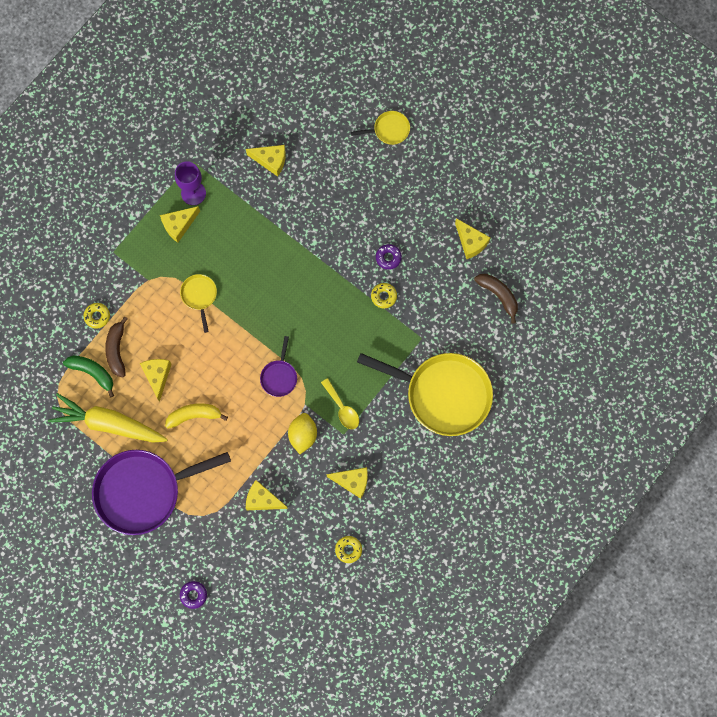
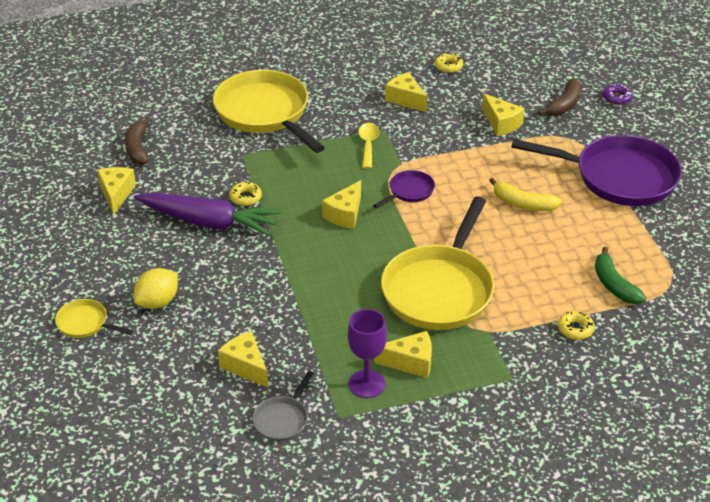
camera: 145 degrees left, 35 degrees down
yellow carrot [48,393,168,443] -> none
brown banana [105,316,128,377] -> brown banana moved to [538,78,581,116]
yellow cheese [140,359,171,402] -> yellow cheese moved to [322,180,361,229]
yellow pan [180,274,217,333] -> yellow pan [381,196,494,330], size x2.26
yellow lemon [288,413,317,454] -> yellow lemon moved to [134,268,178,309]
purple donut [376,244,402,270] -> purple carrot [134,192,281,236]
none -> grey pan [253,371,314,441]

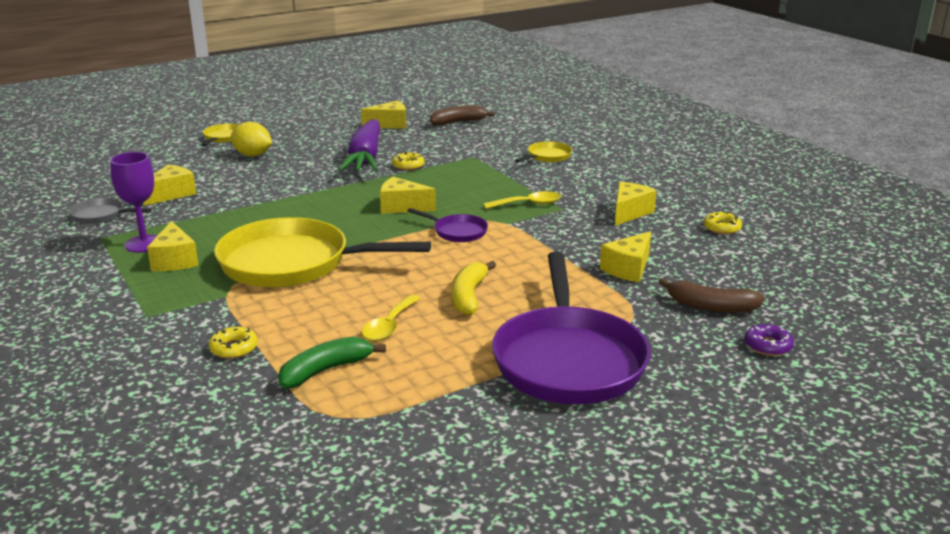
camera: 75 degrees right, 15 degrees down
yellow pan [213,70,325,153] -> yellow pan [515,142,572,162], size x0.44
none -> yellow spoon [362,295,420,341]

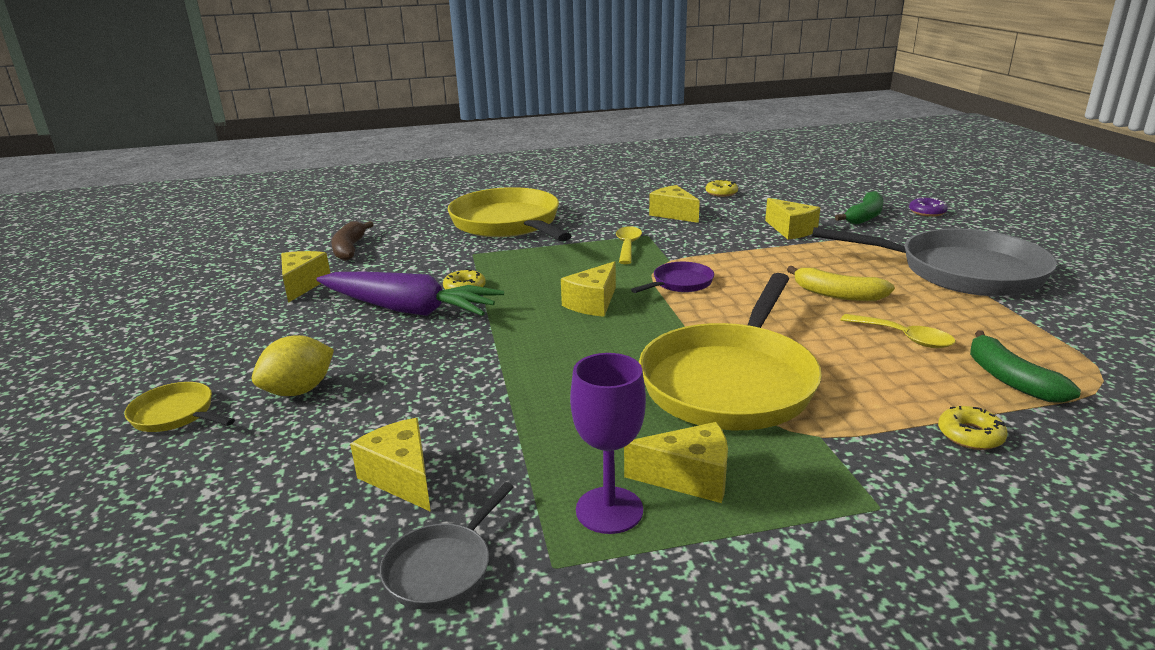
camera: 70 degrees left, 0 degrees up
purple pan [492,252,651,404] -> grey pan [812,227,1057,296]
yellow pan [515,142,572,162] -> yellow pan [448,187,572,241], size x2.26
brown banana [659,278,765,313] -> green banana [835,191,884,225]

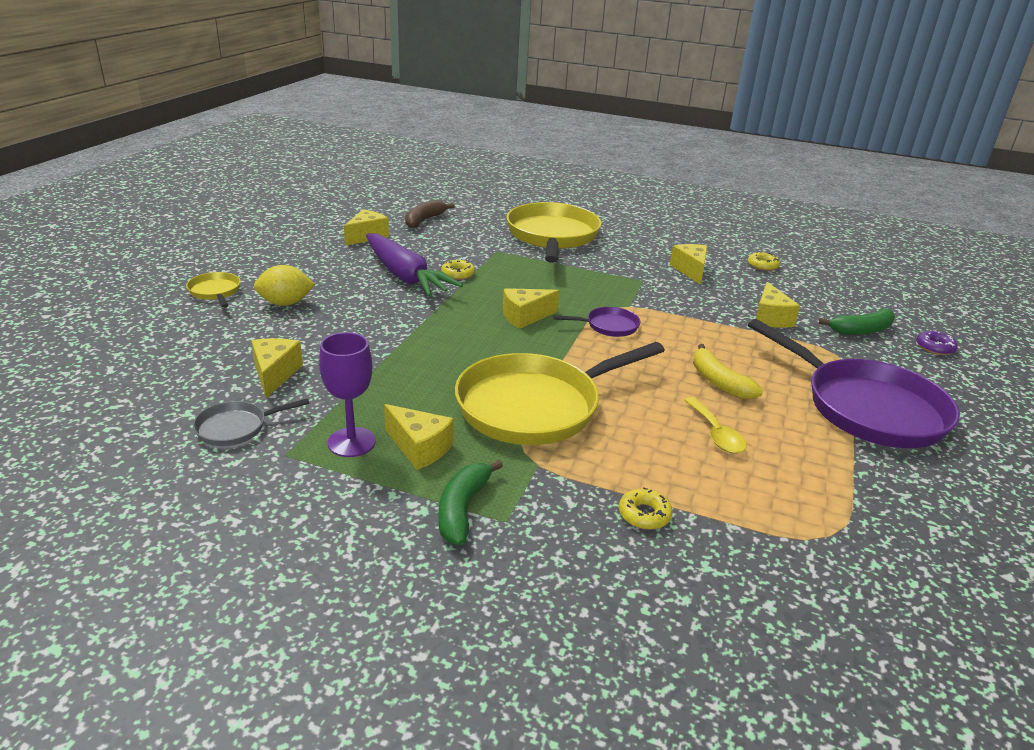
camera: 30 degrees right, 5 degrees up
yellow spoon [616,226,642,264] -> none
grey pan [812,227,1057,296] -> purple pan [748,319,960,448]
green banana [970,330,1081,402] -> green banana moved to [439,460,503,545]

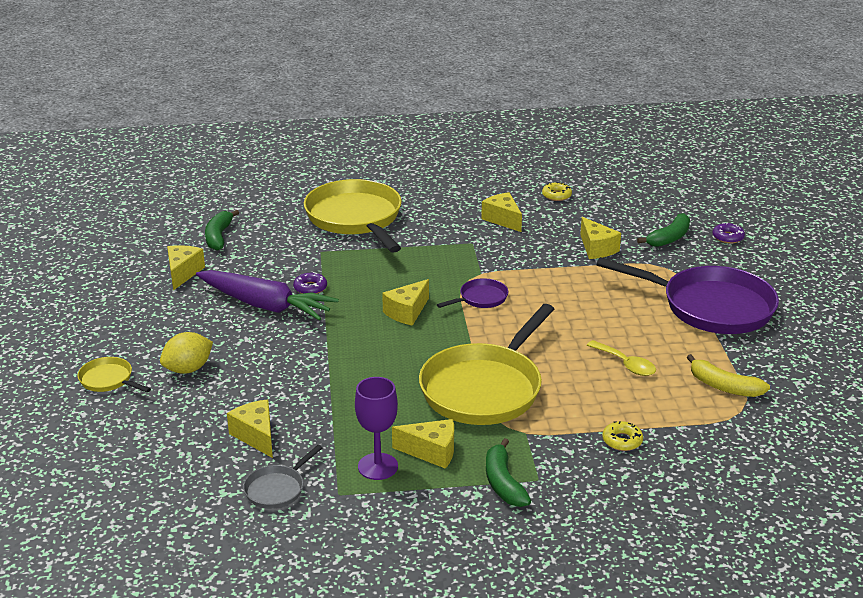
camera: 25 degrees left, 0 degrees up
brown banana [405,200,455,228] -> green banana [205,210,239,251]
yellow donut [441,260,475,280] -> purple donut [293,272,327,294]
yellow banana [693,344,763,399] -> yellow banana moved to [687,354,770,397]

